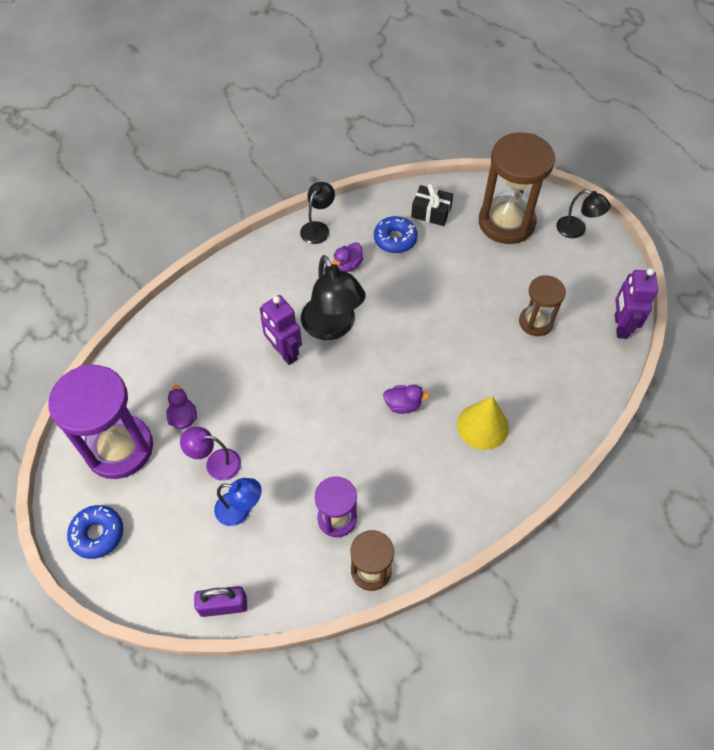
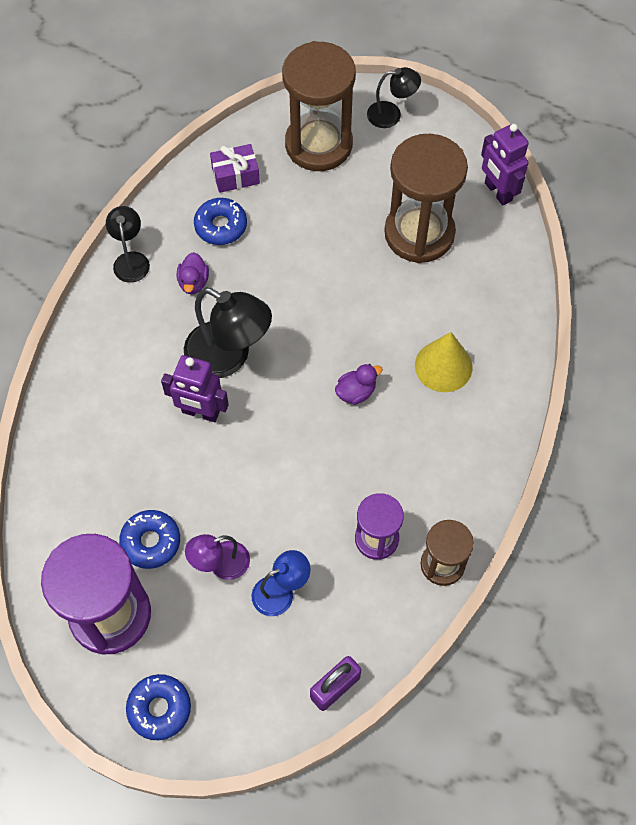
camera: 35 degrees left, 5 degrees up
purple duck [166,385,197,429] -> blue donut [119,510,180,569]
black gift [411,183,453,226] -> purple gift [210,144,260,193]
brown hourglass [519,275,566,336] -> brown hourglass [384,134,468,263], size x1.80

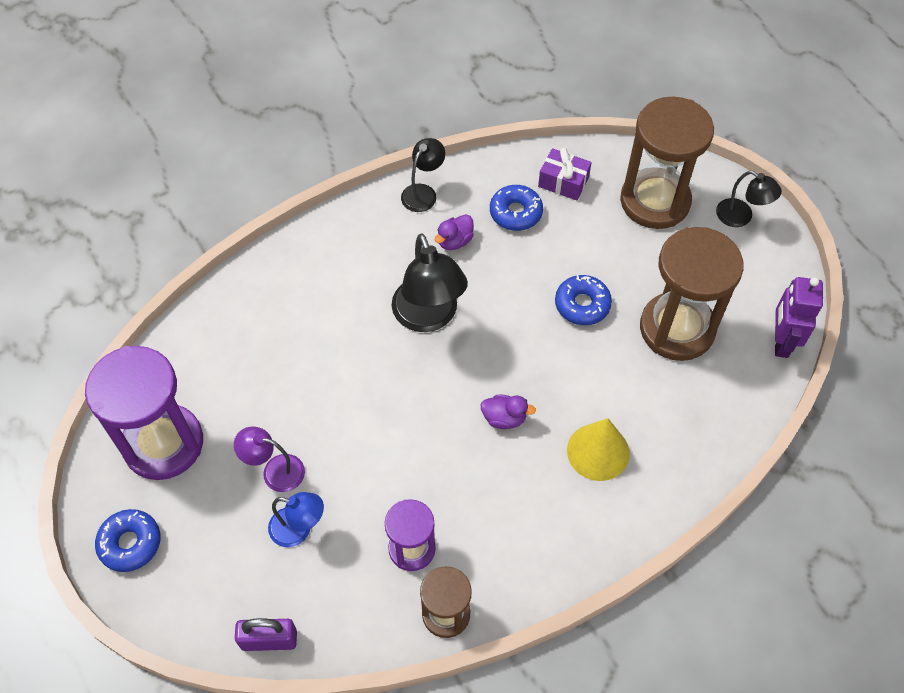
camera: 40 degrees right, 5 degrees down
blue donut [119,510,180,569] -> blue donut moved to [555,275,612,325]
purple robot [161,355,229,422] -> none

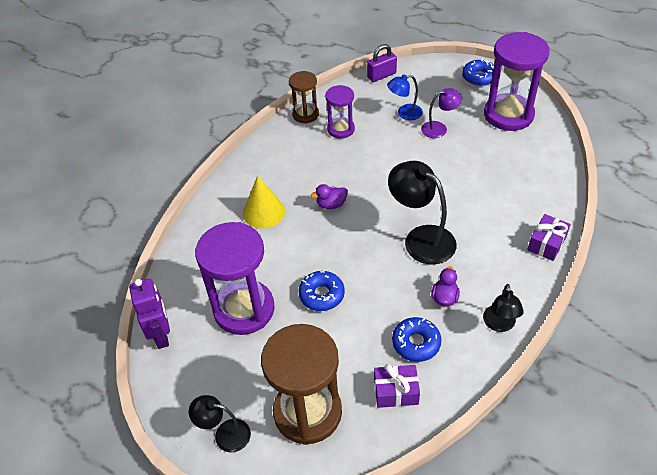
camera: 155 degrees right, 10 degrees down
brown hourglass [640,227,744,361] -> purple hourglass [195,222,275,335]
none -> purple gift [527,214,571,261]

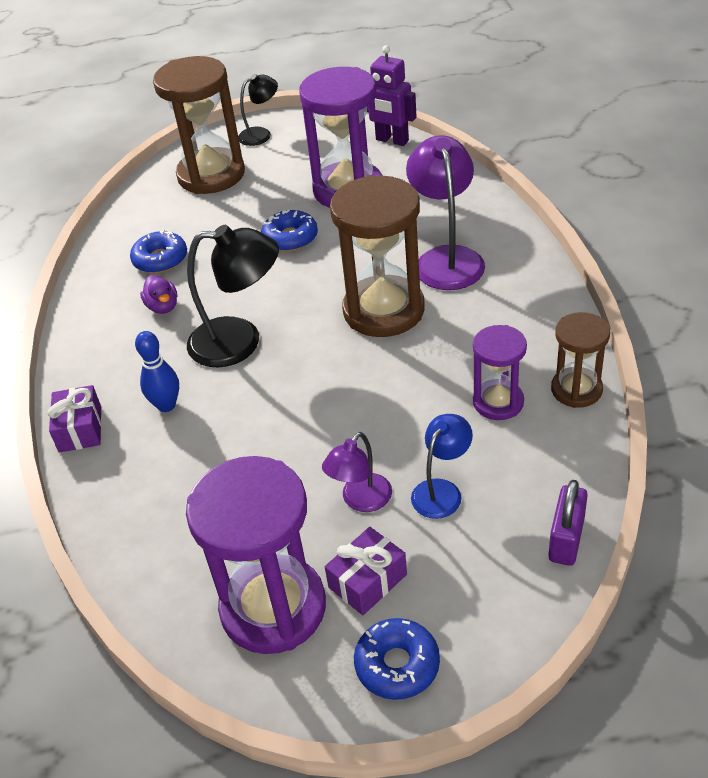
camera: 140 degrees right, 5 degrees down
yellow cone [243,175,285,229] -> purple lamp [406,135,485,290]
purple duck [311,184,348,209] -> brown hourglass [330,175,425,337]
purple gift [374,364,420,408] -> purple gift moved to [325,527,407,615]
black lamp [483,284,524,332] -> none
none -> blue bowling pin [135,331,179,412]

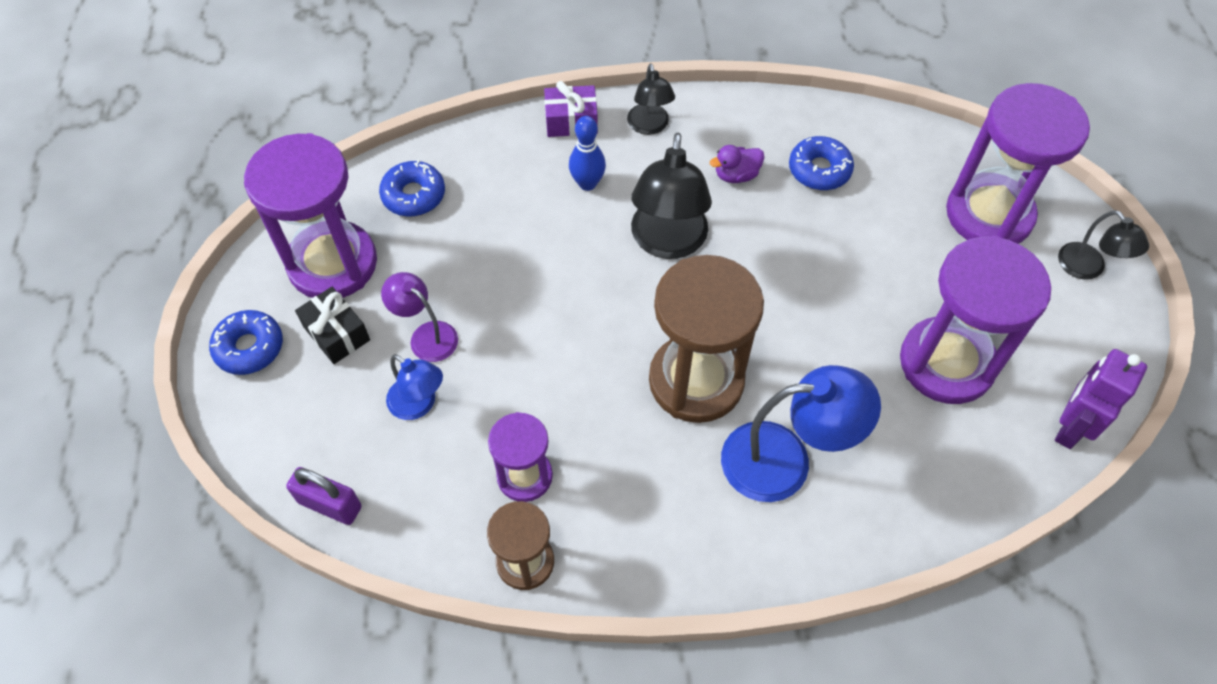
camera: 90 degrees right, 15 degrees up
brown hourglass [153,56,245,194] -> purple hourglass [946,83,1090,244]
blue donut [261,210,318,251] -> blue donut moved to [379,160,445,217]
purple gift [325,527,407,615] -> black gift [295,287,370,364]
purple lamp [406,135,485,290] -> blue lamp [721,365,881,502]
none -> black lamp [627,63,675,135]

